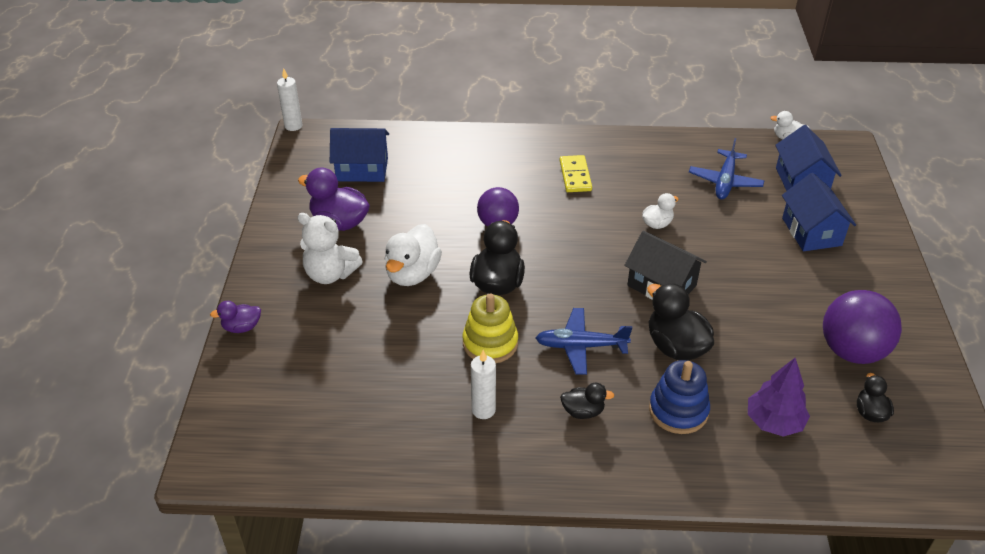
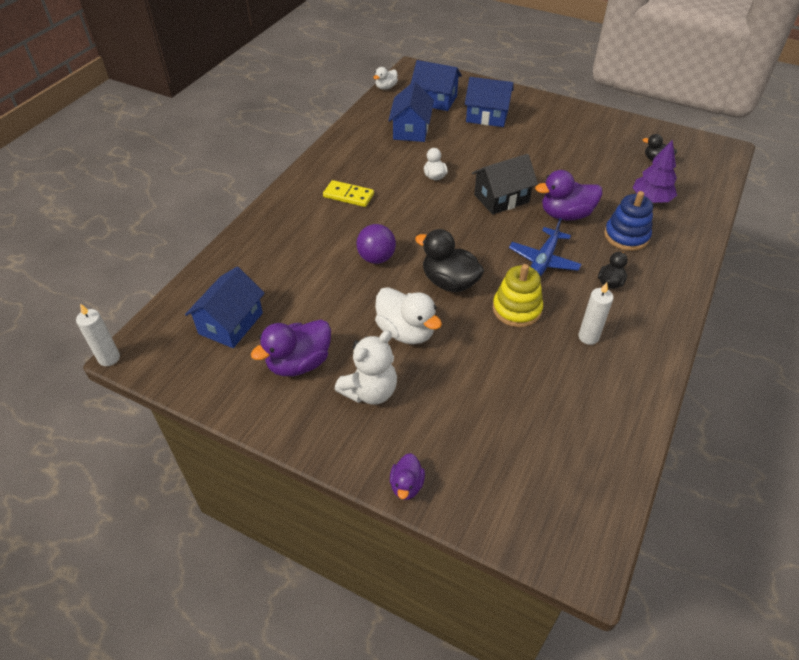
camera: 65 degrees left, 5 degrees up
black duck [647,283,714,360] -> purple duck [535,170,602,220]
blue plane [689,138,764,199] -> blue house [388,82,434,142]
purple ball [823,290,902,364] -> none

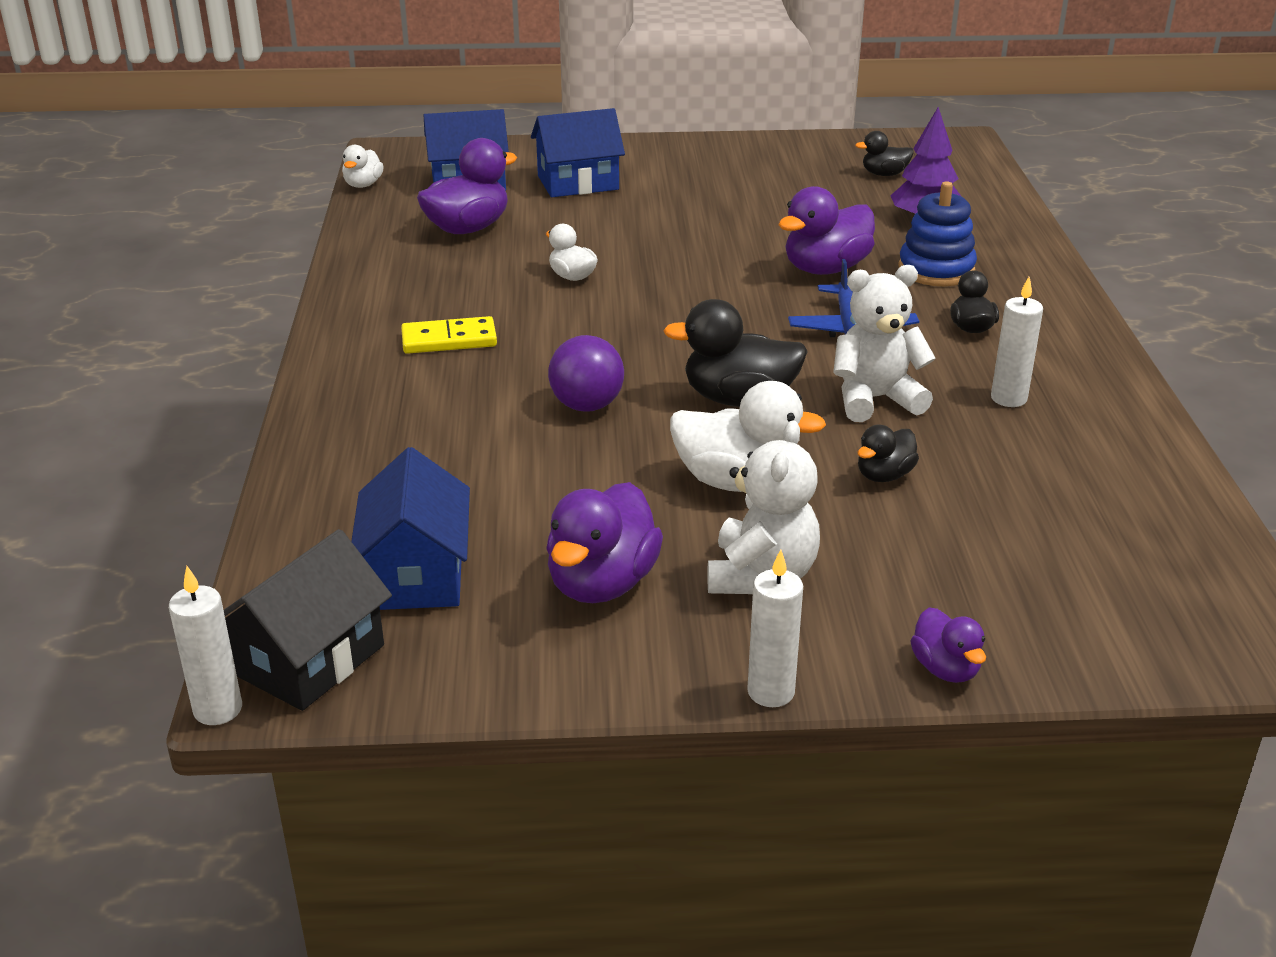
camera: 30 degrees left, 15 degrees down
blue house [388,82,434,142] -> purple duck [417,138,517,234]
black house [472,154,538,215] -> black house moved to [224,529,392,711]
yellow stacking toy [493,264,543,327] -> white teddy bear [833,265,936,422]
none -> white candle [747,549,803,707]
none -> black duck [858,425,919,482]

